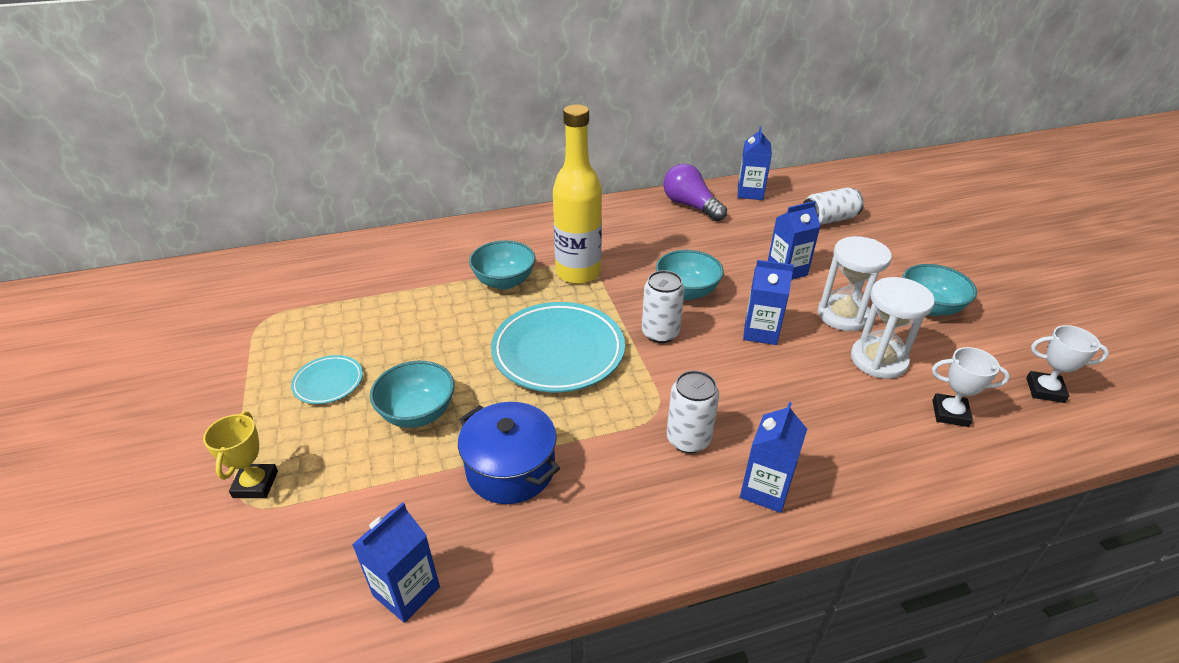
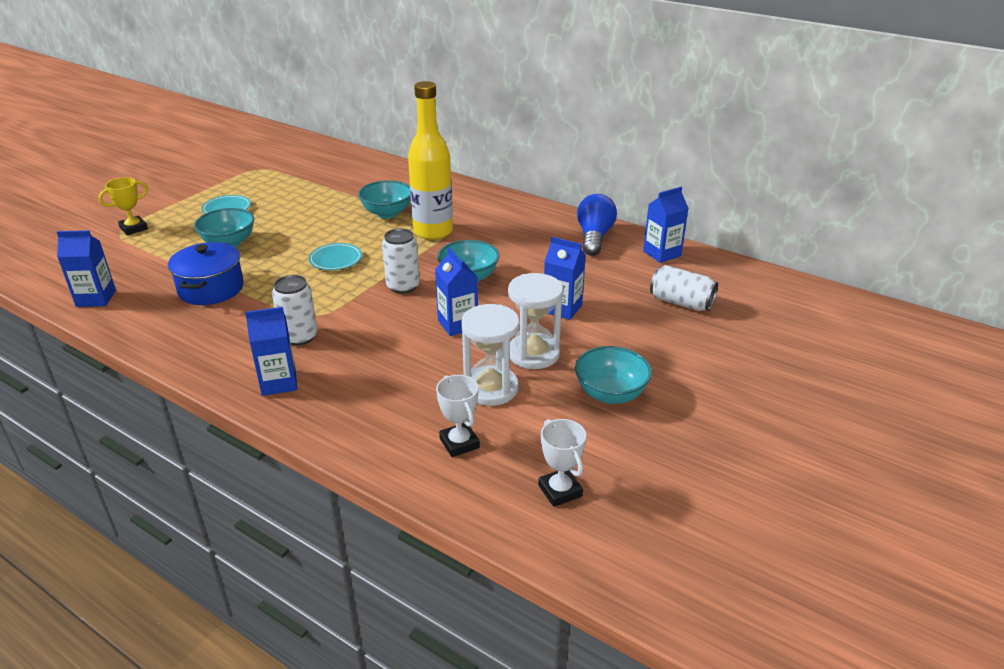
camera: 50 degrees right, 5 degrees down
turquoise plate [491,302,625,392] -> turquoise plate [309,243,362,270], size x0.49
purple light bulb [663,164,727,221] -> blue light bulb [577,194,617,256]

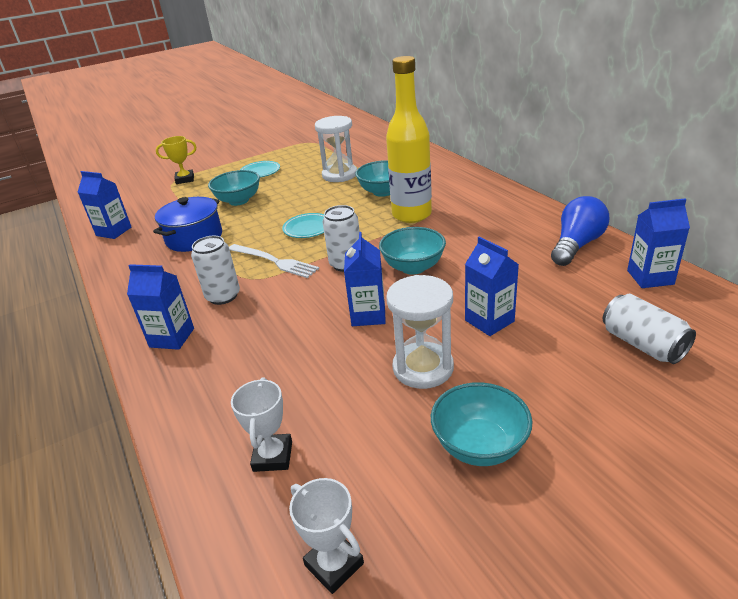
camera: 30 degrees right, 0 degrees up
white hourglass [461,304,519,406] -> white hourglass moved to [315,116,357,182]
white trophy [538,419,586,507] -> white trophy turned 45 degrees counterclockwise [289,478,364,594]
none -> white fork [229,244,319,278]

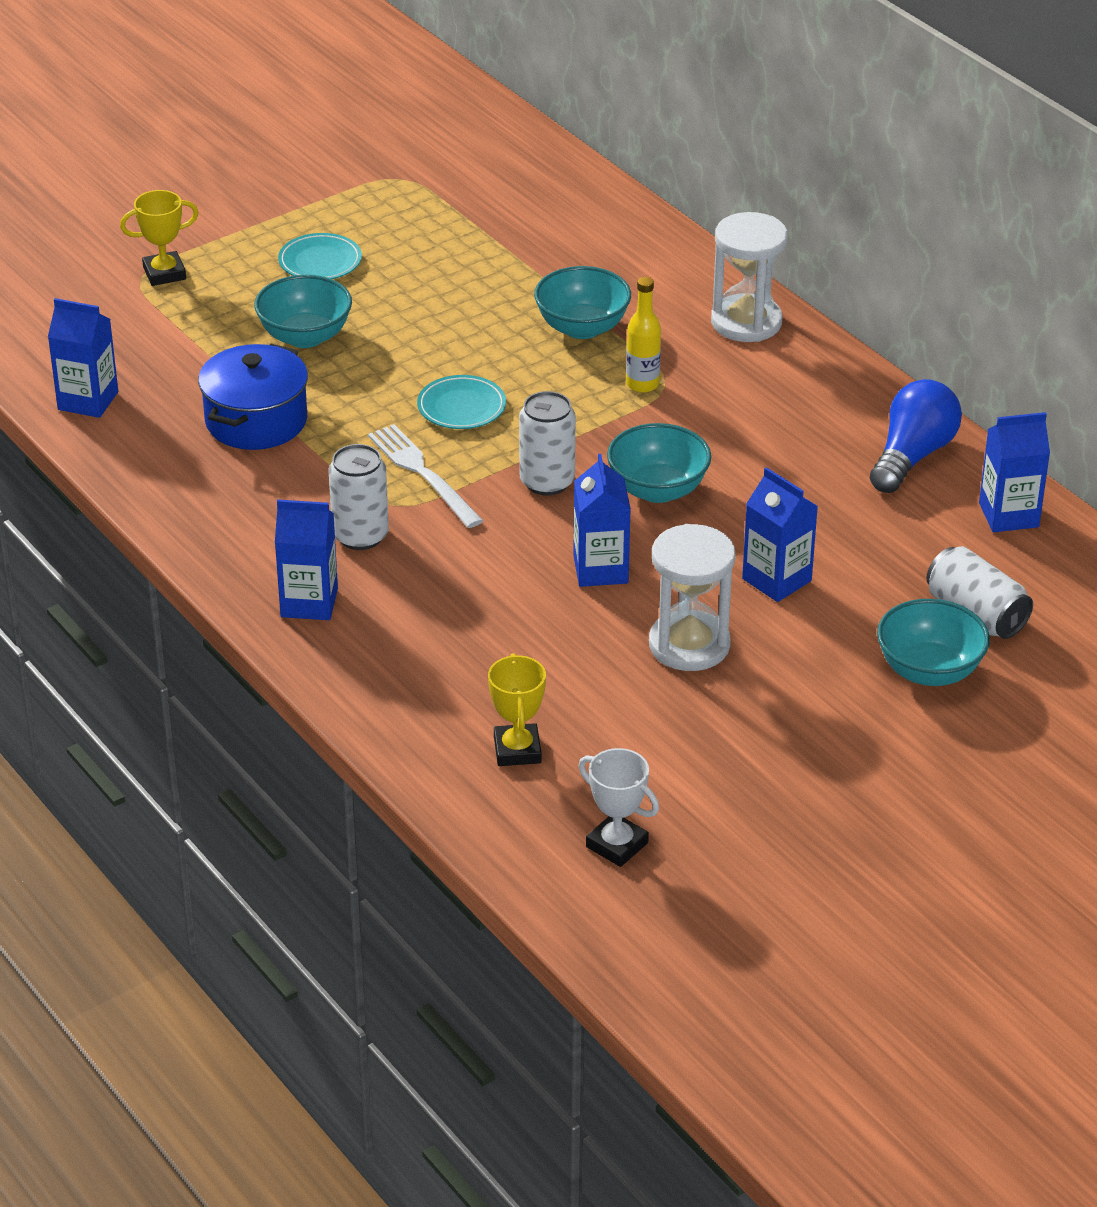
camera: 10 degrees left, 5 degrees up
white fork [229,244,319,278] -> white fork turned 150 degrees counterclockwise [368,424,483,528]
white trophy [231,377,292,472] -> yellow trophy [488,653,546,766]
white hourglass [315,116,357,182] -> white hourglass moved to [711,212,788,342]
yellow bottle [386,56,432,223] -> yellow bottle [626,277,661,393], size x0.47
turquoise bowl [431,382,533,466] -> turquoise bowl moved to [877,599,990,686]

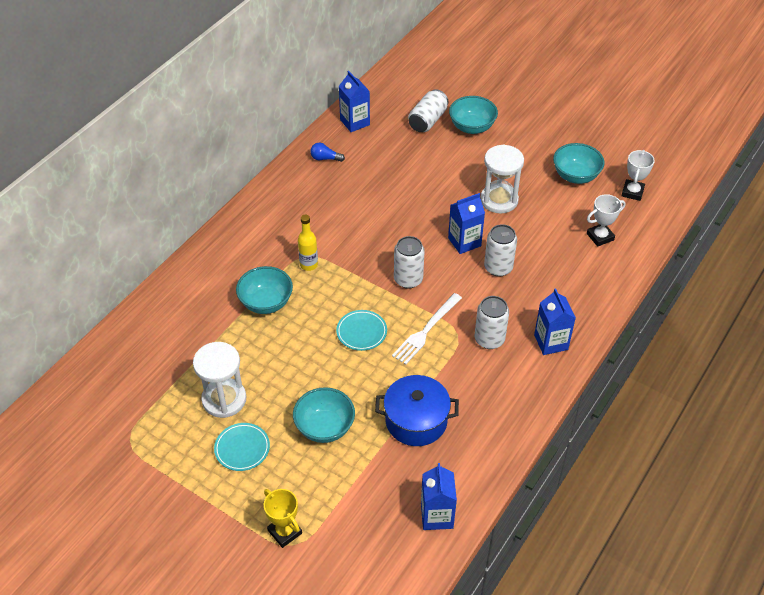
camera: 110 degrees left, 10 degrees up
yellow trophy [488,653,546,766] -> white trophy [587,194,626,247]
turquoise bowl [607,423,711,503] -> turquoise bowl moved to [553,143,605,184]
white hourglass [711,212,788,342] -> white hourglass moved to [193,342,246,418]
blue carton [742,467,818,602] -> none
blue light bulb [870,379,962,493] -> blue light bulb [310,143,345,162], size x0.51
none -> white can [484,224,517,277]

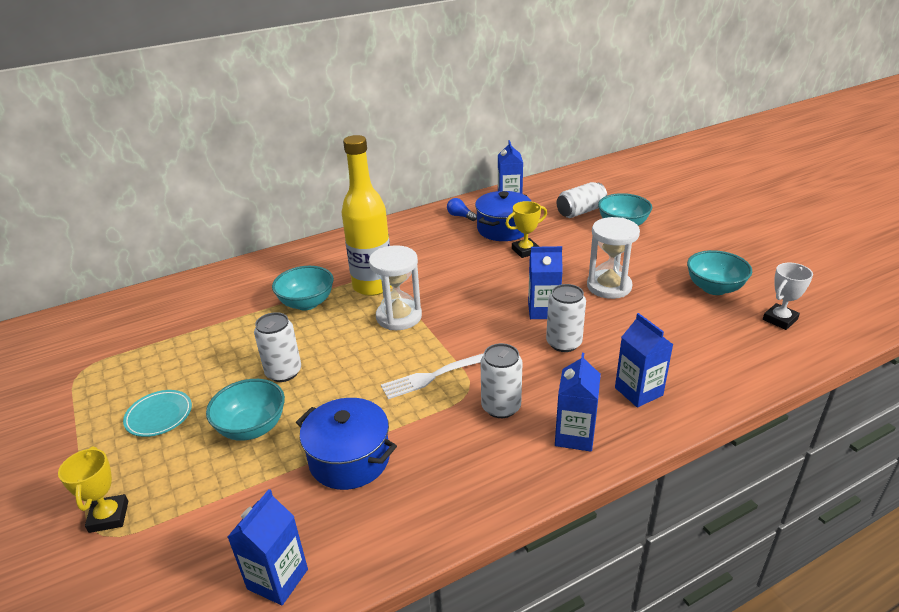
camera: 30 degrees right, 15 degrees down
white hourglass [193,342,246,418] -> white hourglass moved to [369,245,422,330]
yellow bottle [298,215,318,271] -> yellow bottle [342,135,391,296], size x2.11
turquoise plate [336,310,387,351] -> none
white can [394,236,424,289] -> white can moved to [254,312,301,382]
white trophy [587,194,626,247] -> none
none -> blue pot [475,191,532,241]
none -> yellow trophy [506,201,547,258]
none -> blue carton [615,313,674,407]

